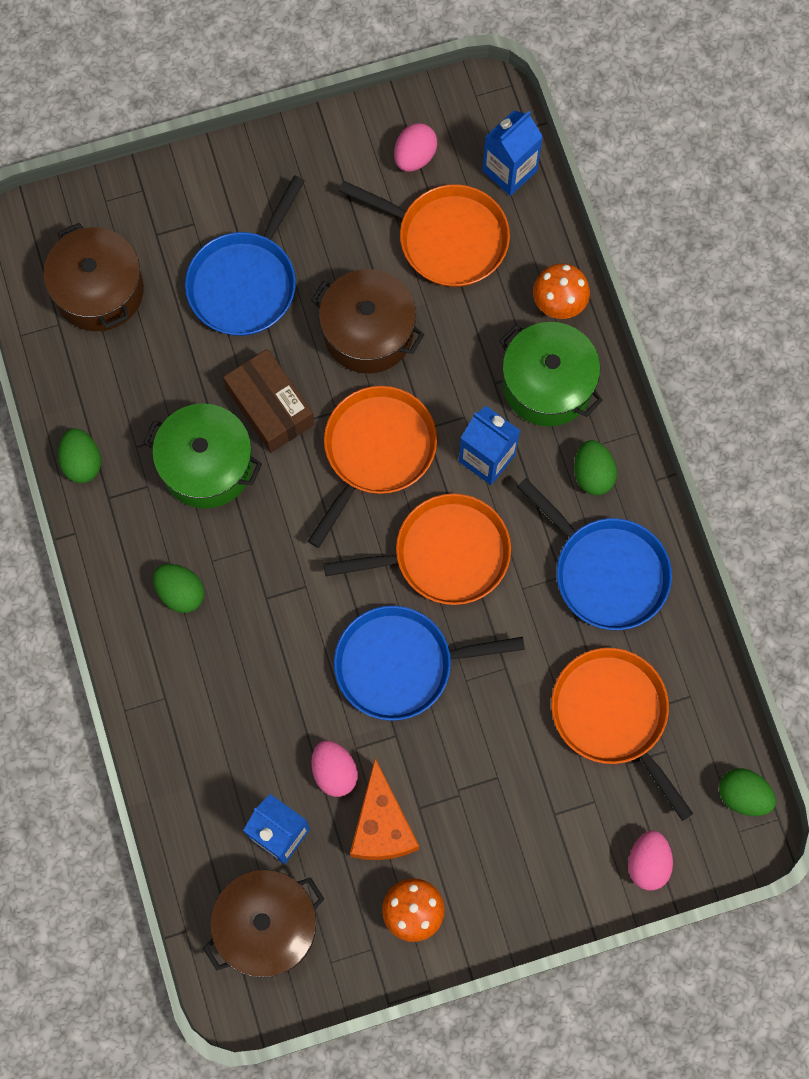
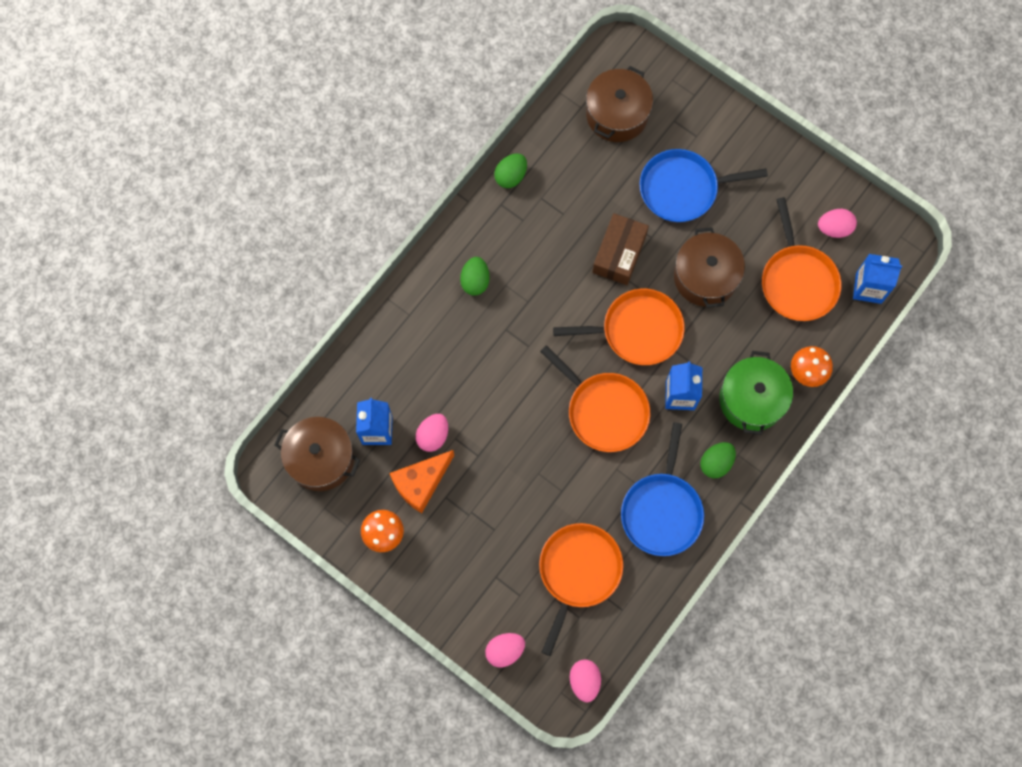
camera: 55 degrees right, 0 degrees up
green pot [144,403,262,509] -> none
blue pan [334,606,525,721] -> none
green egg [719,769,776,816] -> pink egg [570,660,601,702]

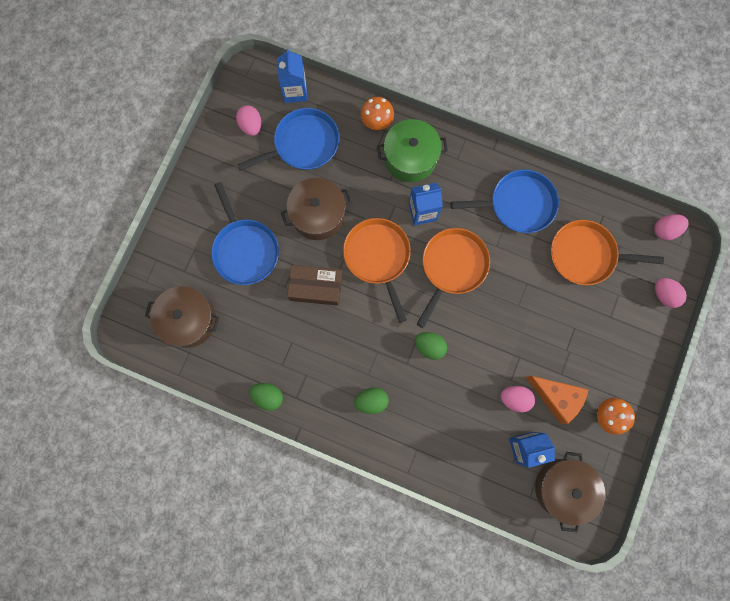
camera: 105 degrees left, 5 degrees up
green egg [700,442,736,478] -> green egg moved to [415,332,447,360]
orange pan [762,197,842,321] -> blue pan [237,108,339,171]

